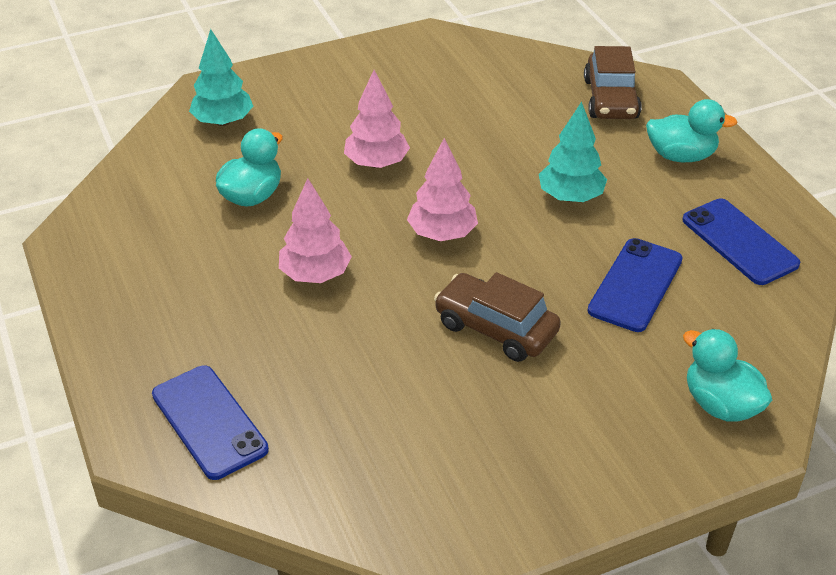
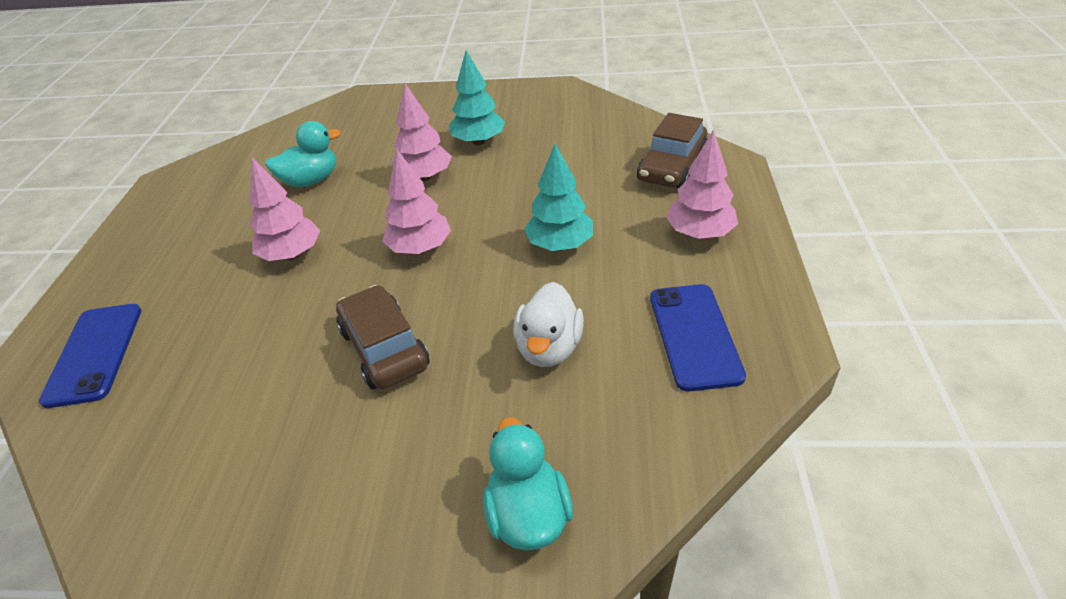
camera: 30 degrees right, 0 degrees up
turquoise tree [189,29,253,126] -> turquoise tree moved to [449,50,505,145]
blue phone [588,238,683,332] -> white duck [513,282,584,367]
turquoise duck [646,99,738,162] -> pink tree [666,130,738,239]

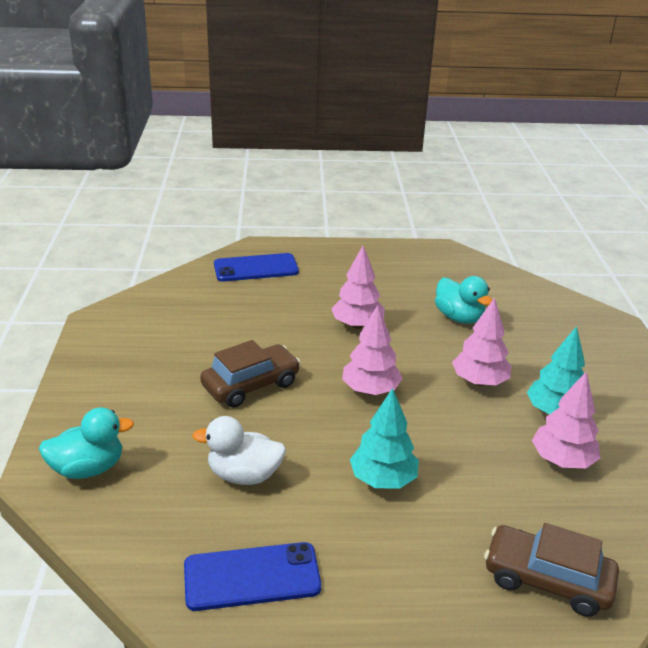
camera: 80 degrees right, 10 degrees down
pink tree [666,130,738,239] -> pink tree moved to [532,371,601,468]

